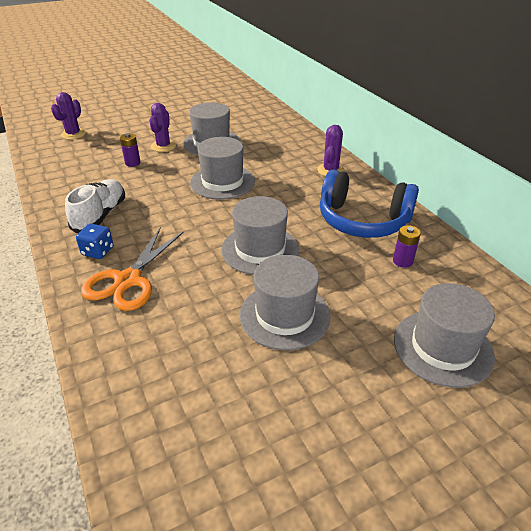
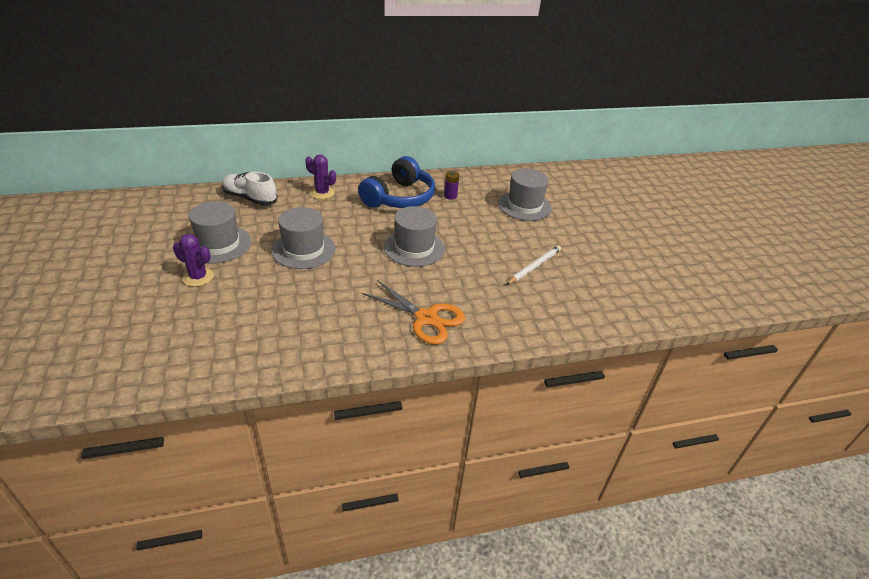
camera: 80 degrees left, 0 degrees up
purple cactus [51,92,86,140] -> none
white shoe [65,179,125,233] -> white shoe moved to [222,172,278,205]
blue dice [76,224,113,259] -> none
purple battery [120,133,140,167] -> none
grey hat [240,255,331,350] -> none
none -> white pencil [506,245,561,285]

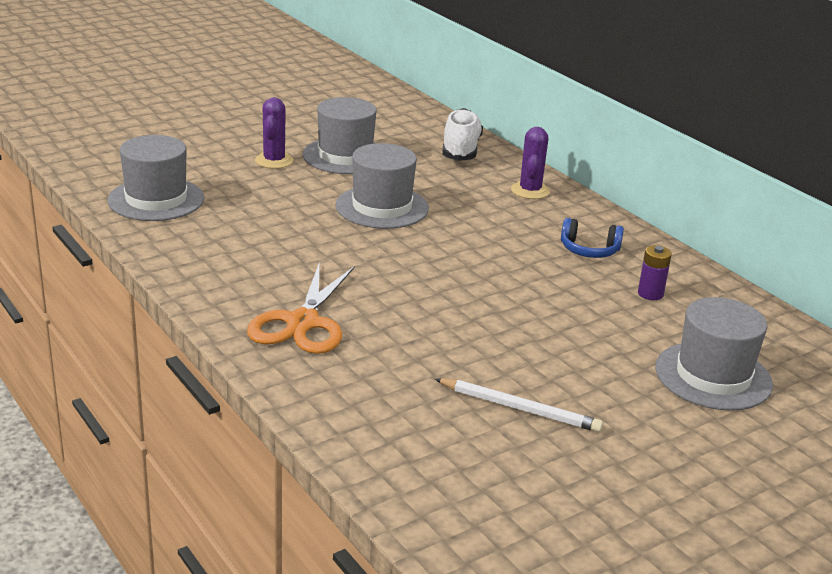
camera: 70 degrees right, 10 degrees down
blue headphones [358,156,435,208] -> blue headphones [561,218,624,258], size x0.49
grey hat [384,206,445,267] -> grey hat moved to [108,135,204,221]

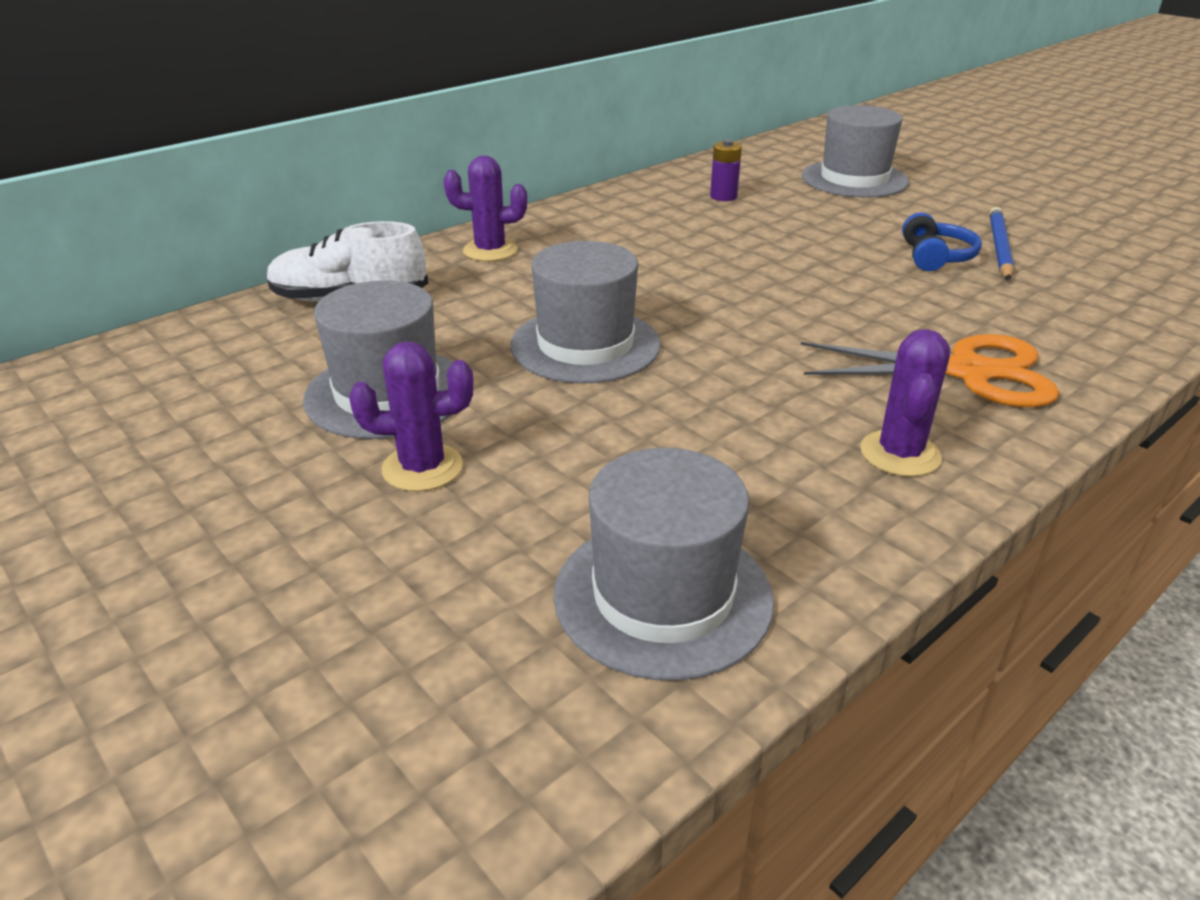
camera: 95 degrees left, 5 degrees up
white pencil [435,378,603,432] -> blue pencil [990,207,1014,280]
blue headphones [561,218,624,258] -> blue headphones moved to [902,212,982,271]
none -> purple cactus [860,329,950,477]

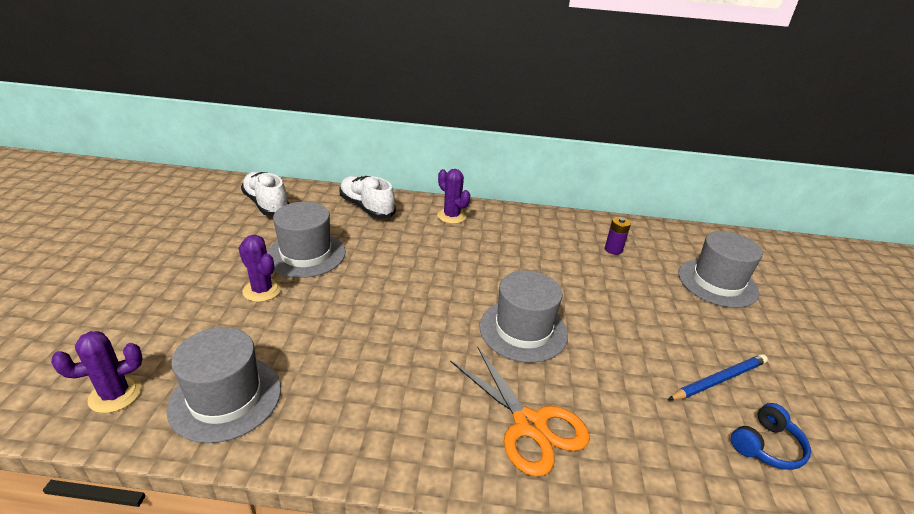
camera: 45 degrees right, 0 degrees up
grey hat [511,241,661,383] -> grey hat moved to [479,270,568,363]
purple cactus [860,329,950,477] -> purple cactus moved to [51,331,142,413]
blue headphones [902,212,982,271] -> blue headphones moved to [731,403,811,470]
none -> white shoe [241,172,290,216]

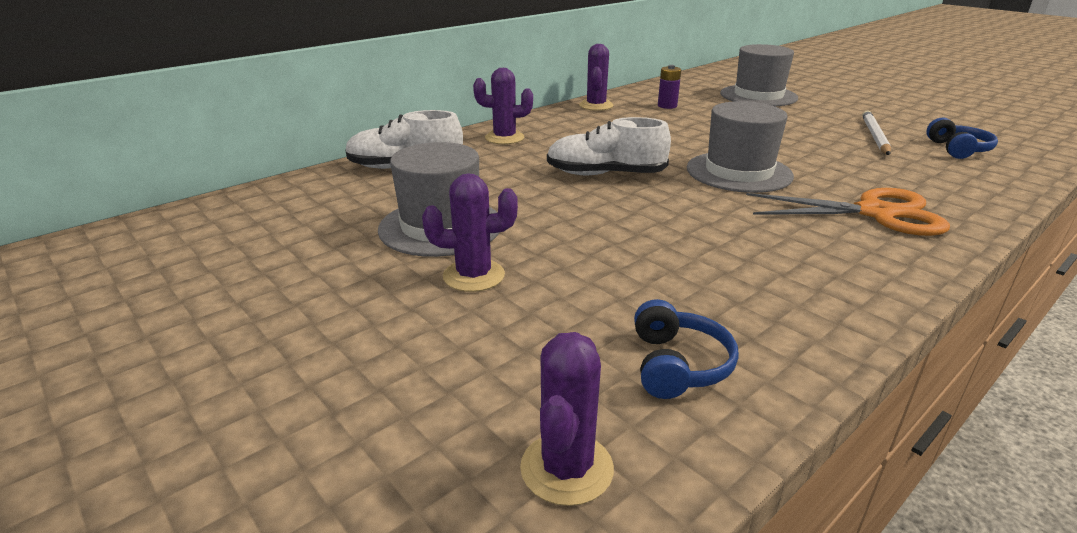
camera: 45 degrees left, 5 degrees down
grey hat [166,327,281,443] -> blue headphones [634,299,739,399]
white shoe [241,172,290,216] -> white shoe moved to [547,117,671,175]
blue pencil [668,354,768,400] -> white pencil [862,110,891,155]
none -> purple cactus [579,44,614,111]

